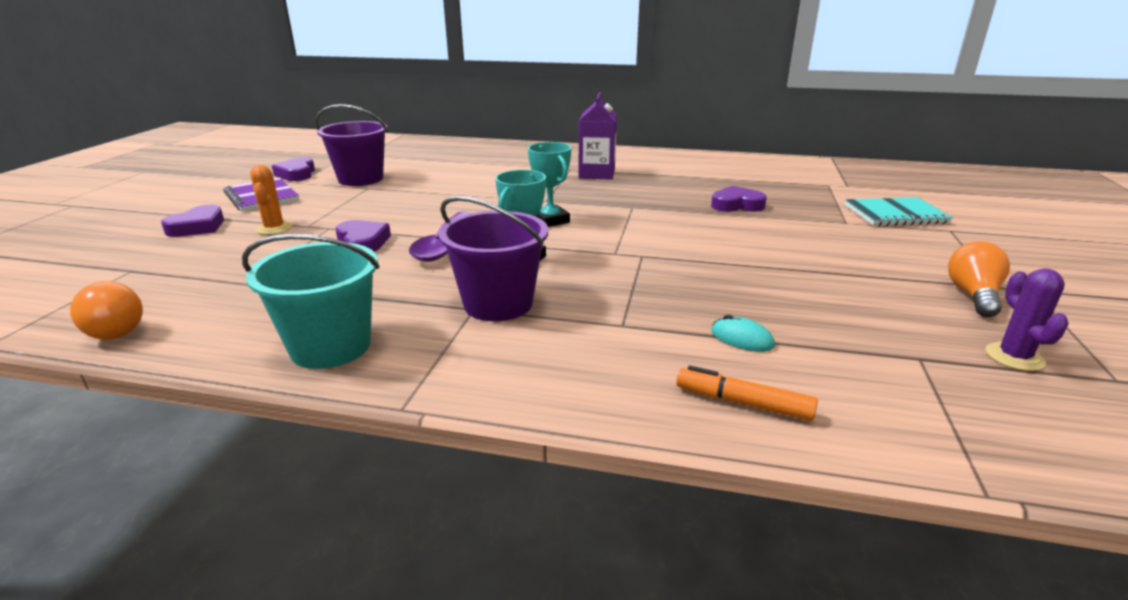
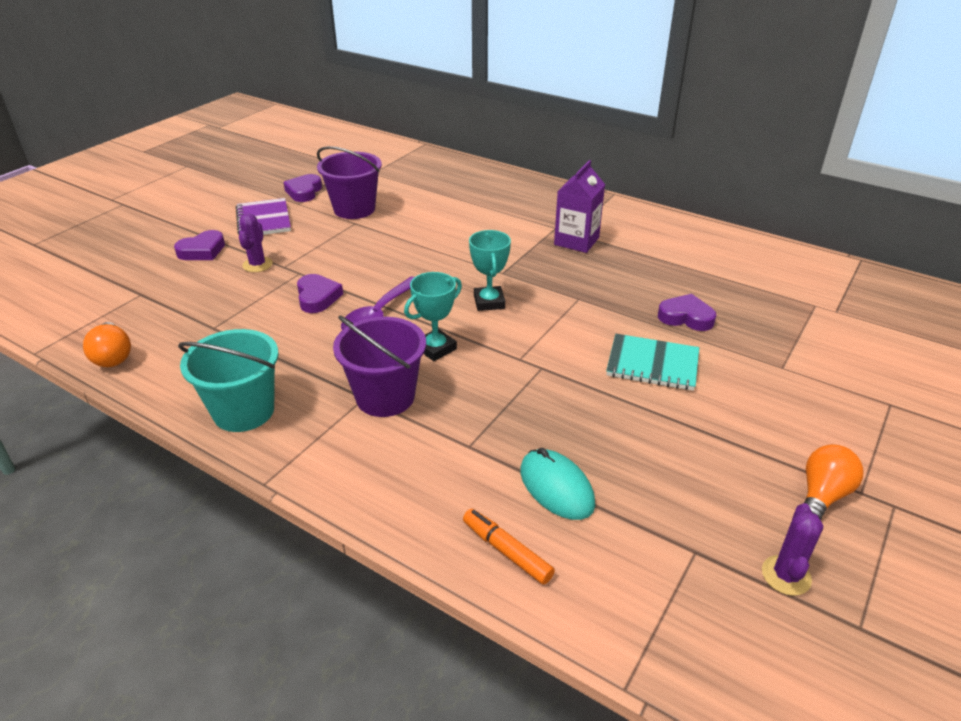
camera: 20 degrees right, 10 degrees up
orange cactus [250,165,292,235] -> purple cactus [239,213,273,272]
turquoise mouse [711,314,775,352] -> turquoise mouse [520,448,595,520], size x1.69
turquoise notebook [845,197,953,226] -> turquoise notebook moved to [606,334,699,391]

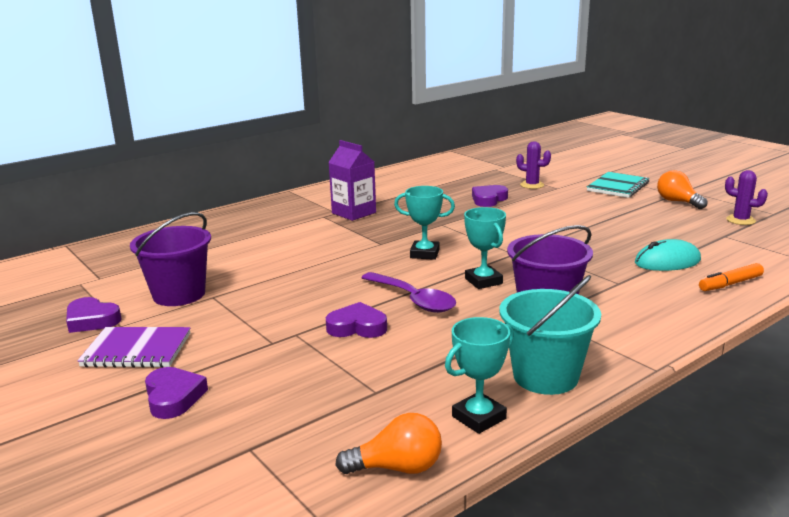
camera: 70 degrees left, 15 degrees down
purple cactus [239,213,273,272] -> purple cactus moved to [516,141,551,189]
turquoise notebook [606,334,699,391] -> turquoise notebook moved to [587,172,649,198]
none -> turquoise trophy [445,317,514,434]

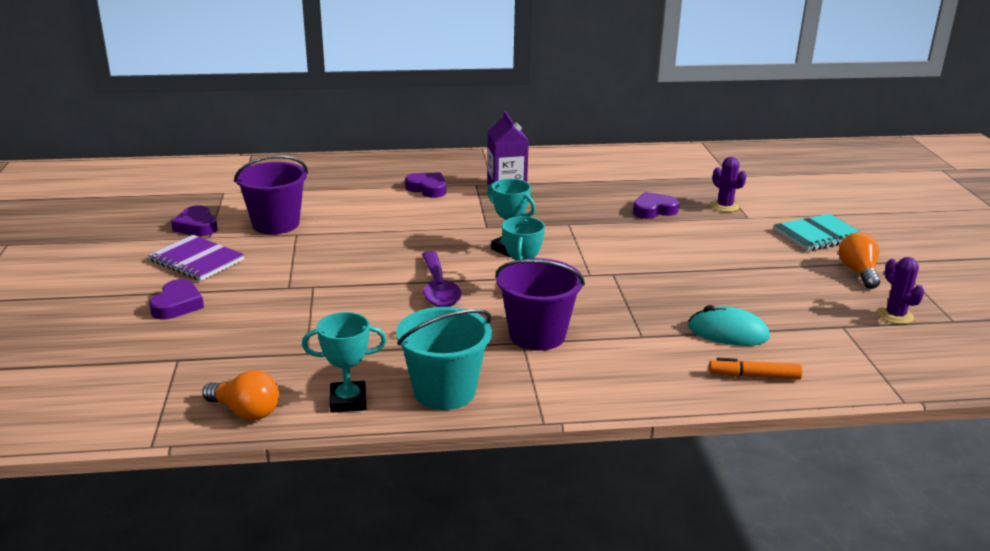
camera: 30 degrees right, 5 degrees up
purple heart [326,302,387,338] -> purple heart moved to [405,173,446,198]

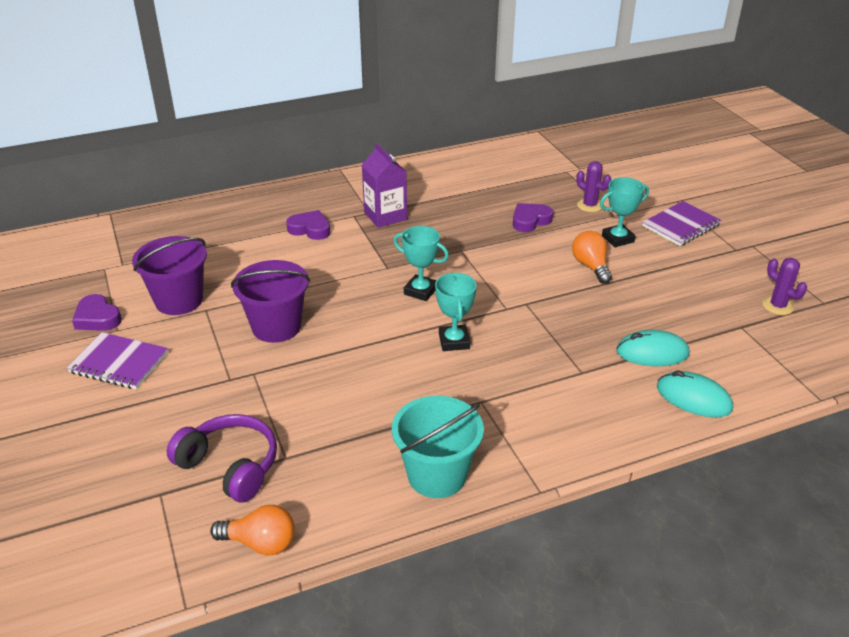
camera: 15 degrees left, 10 degrees up
purple heart [149,279,204,319] -> none
turquoise trophy [302,312,387,413] -> turquoise trophy moved to [600,177,649,247]
purple spoon [422,251,462,307] -> none
purple bucket [495,258,585,351] -> purple bucket moved to [231,260,310,343]
orange marker [709,358,803,380] -> turquoise mouse [657,370,733,418]
turquoise notebook [774,214,862,251] -> purple notebook [642,201,722,246]
orange light bulb [839,232,880,289] -> orange light bulb moved to [572,231,612,284]
none -> purple headphones [167,414,277,503]

